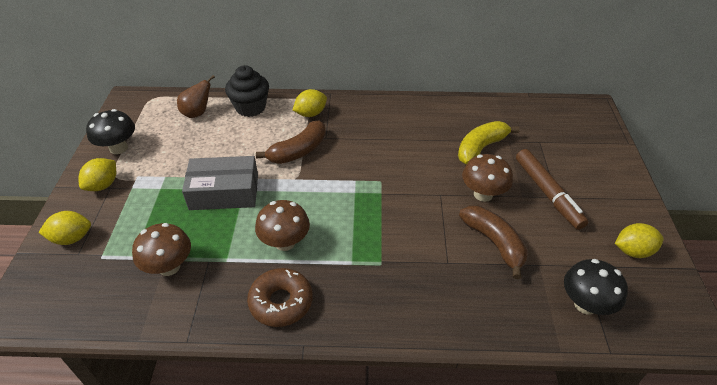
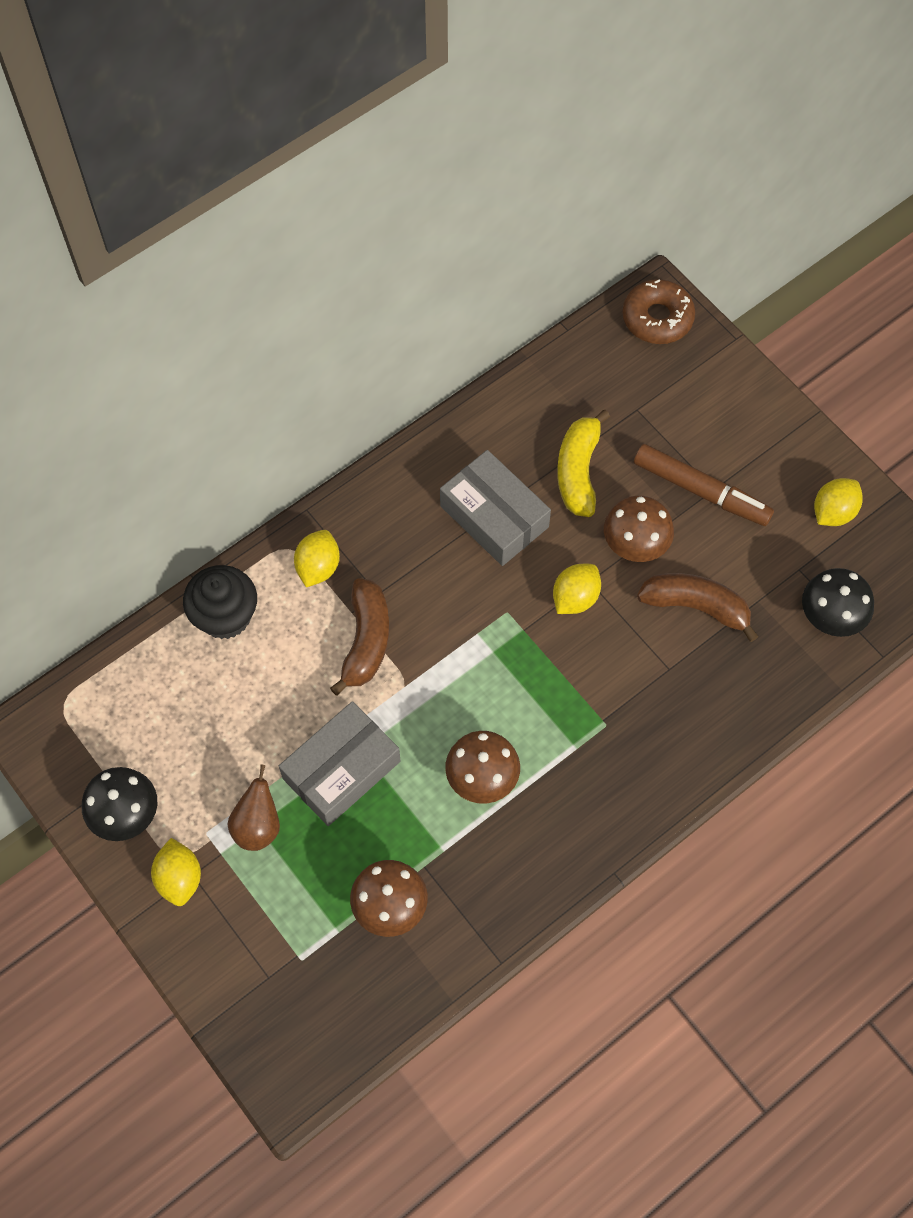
camera: 40 degrees left, 20 degrees up
yellow lemon [38,211,91,245] -> yellow lemon moved to [553,564,601,614]
brown pear [177,75,215,118] -> brown pear moved to [228,764,280,851]
brown donut [247,268,313,327] -> brown donut moved to [622,279,695,344]
none -> grey box [440,450,551,566]

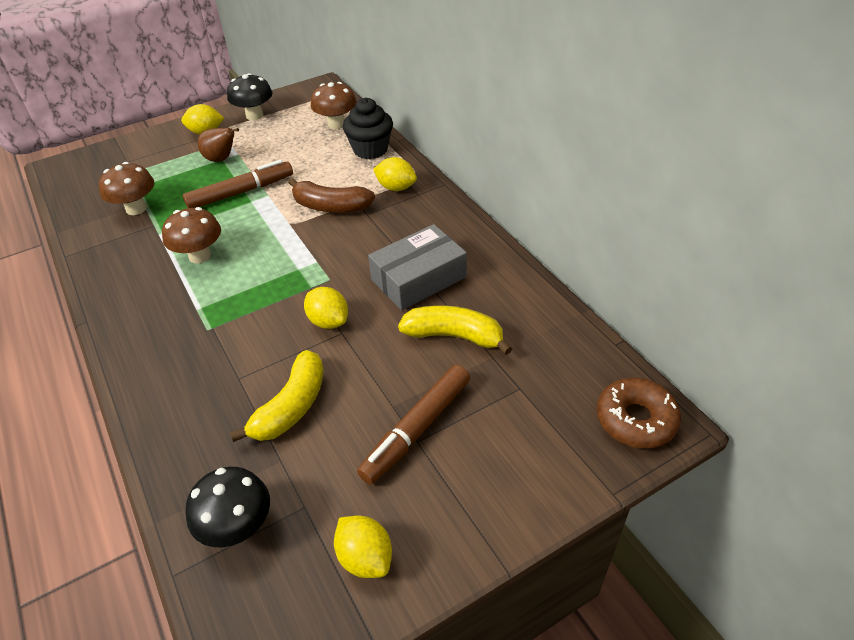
camera: 100 degrees right, 20 degrees down
grey box [279,701,401,826] -> brown marker [183,160,293,208]
brown mushroom [604,496,674,562] -> brown mushroom moved to [311,82,357,129]
brown banana [637,573,759,642] -> yellow banana [230,350,324,442]

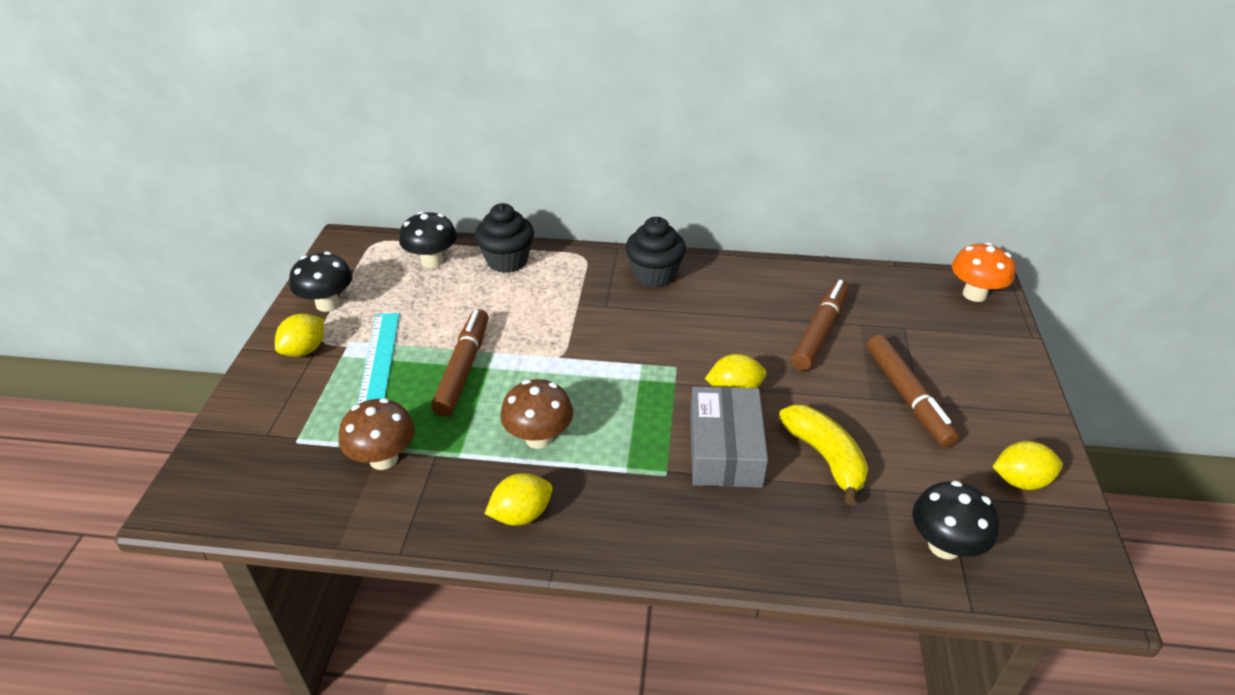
camera: 55 degrees left, 5 degrees down
brown pear [198,128,239,162] -> turquoise ruler [357,313,400,404]
brown banana [289,178,375,213] -> none
brown mushroom [311,82,357,129] -> black mushroom [399,211,457,268]
grey box [368,224,467,311] -> grey box moved to [690,386,768,488]
yellow lemon [373,157,417,191] -> yellow lemon moved to [485,473,553,526]
yellow banana [398,305,512,355] -> brown marker [791,280,849,371]
brown donut [597,378,681,448] -> orange mushroom [952,242,1016,302]
none -> black cupcake [626,217,686,287]

